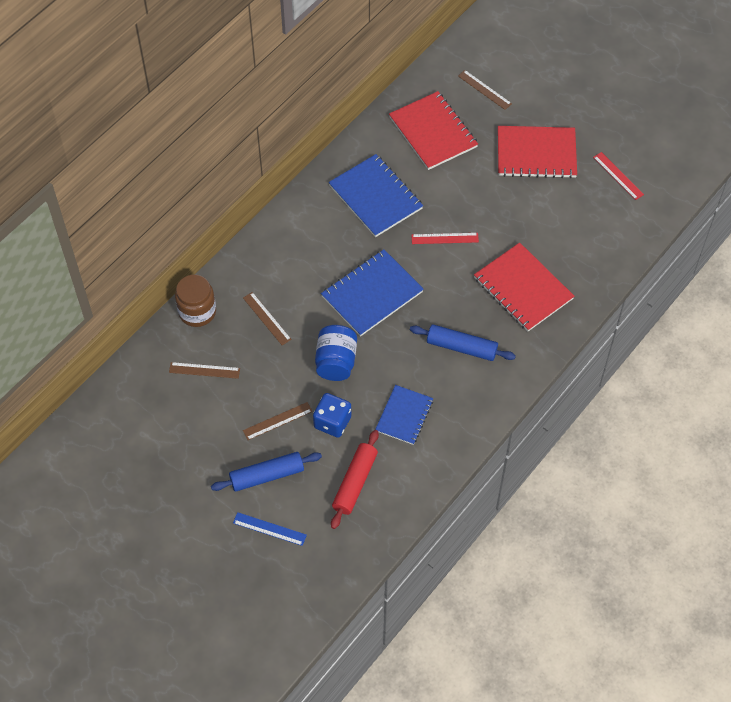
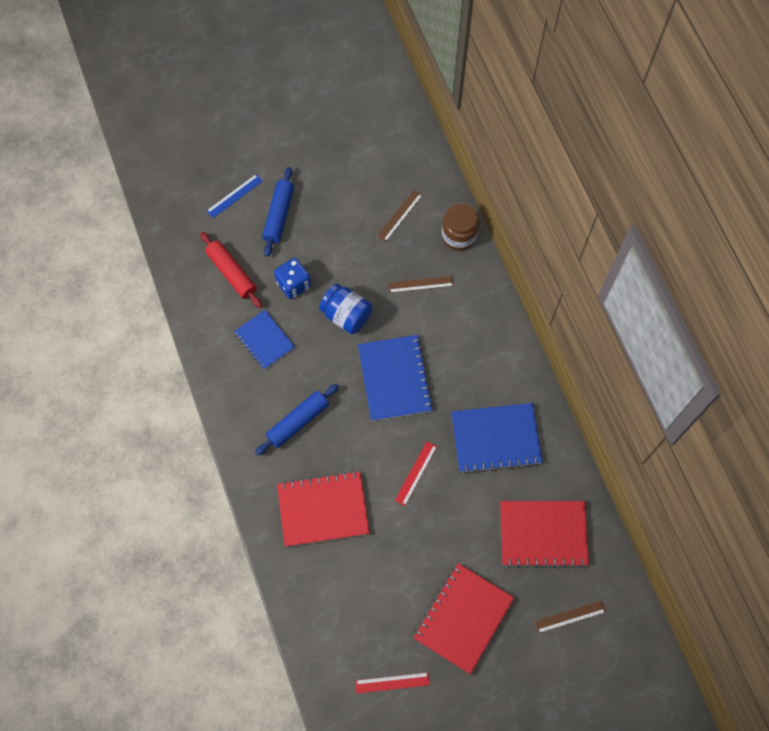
camera: 120 degrees right, 10 degrees up
brown ruler [243,402,313,440] -> none

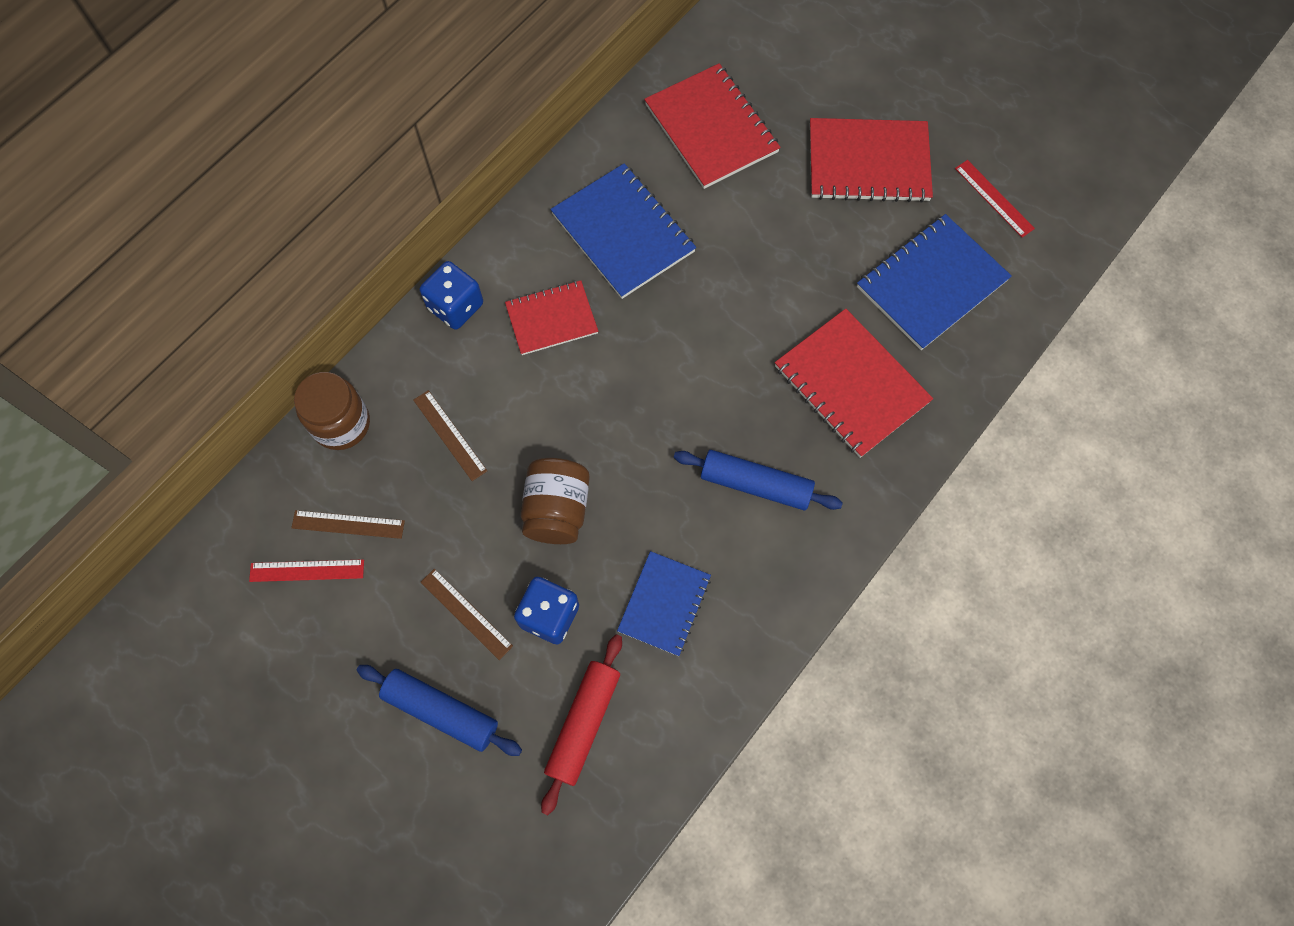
camera: 120 degrees left, 0 degrees up
blue ruler [207,174,263,218] -> none
blue rolling pin [262,167,294,257] -> blue rolling pin turned 45 degrees clockwise [357,665,522,756]
blue jar [319,284,373,334] -> brown jar [521,458,590,544]
blue notebook [358,335,433,421] -> blue notebook moved to [857,214,1012,350]
red ruler [395,441,437,506] -> red ruler moved to [249,559,364,582]
brown ruler [534,601,606,633] -> brown ruler moved to [421,568,513,660]
none -> blue dice [420,261,483,330]
none -> red notebook [505,280,598,355]

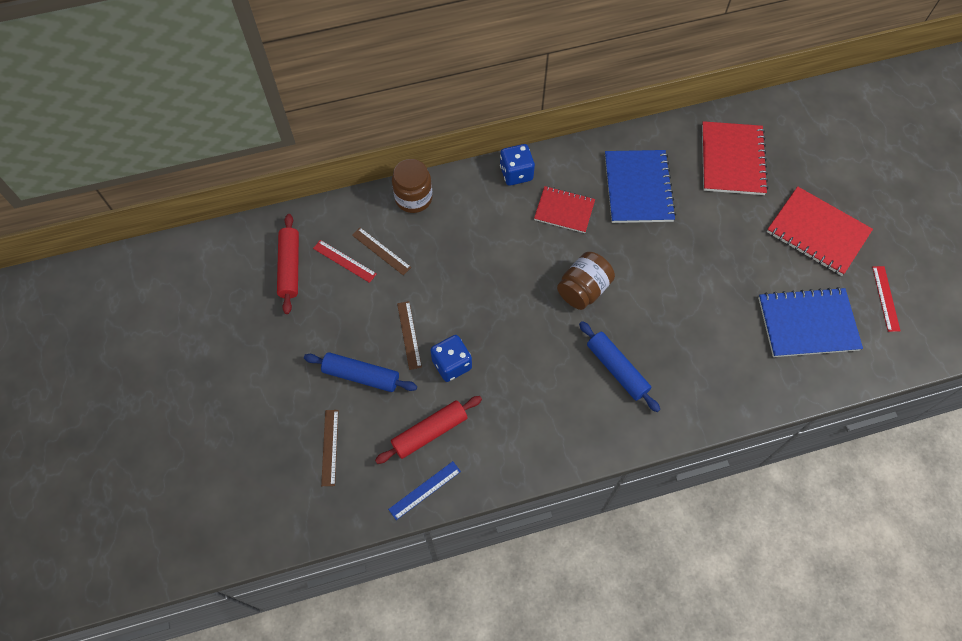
camera: 35 degrees right, 5 degrees down
blue rolling pin [357,665,522,756] -> blue rolling pin turned 45 degrees counterclockwise [304,352,417,392]
brown ruler [413,390,487,481] -> brown ruler moved to [321,410,339,486]
brown jar [521,458,590,544] -> brown jar moved to [557,252,615,310]
blue notebook [617,551,711,656] -> none
red notebook [775,309,933,458] -> none
none -> red rolling pin [277,214,299,314]
none -> blue ruler [388,461,461,520]

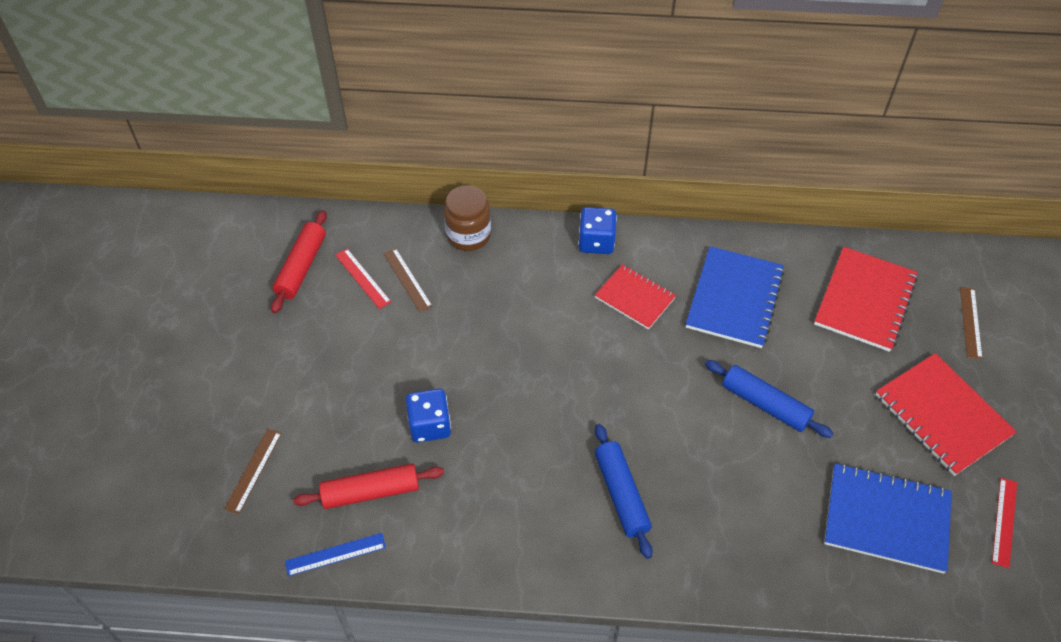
camera: 20 degrees right, 10 degrees down
blue rolling pin [304,352,417,392] -> blue rolling pin moved to [705,360,833,438]
brown ruler [397,301,422,370] -> brown ruler moved to [960,287,983,359]
brown jar [557,252,615,310] -> none

